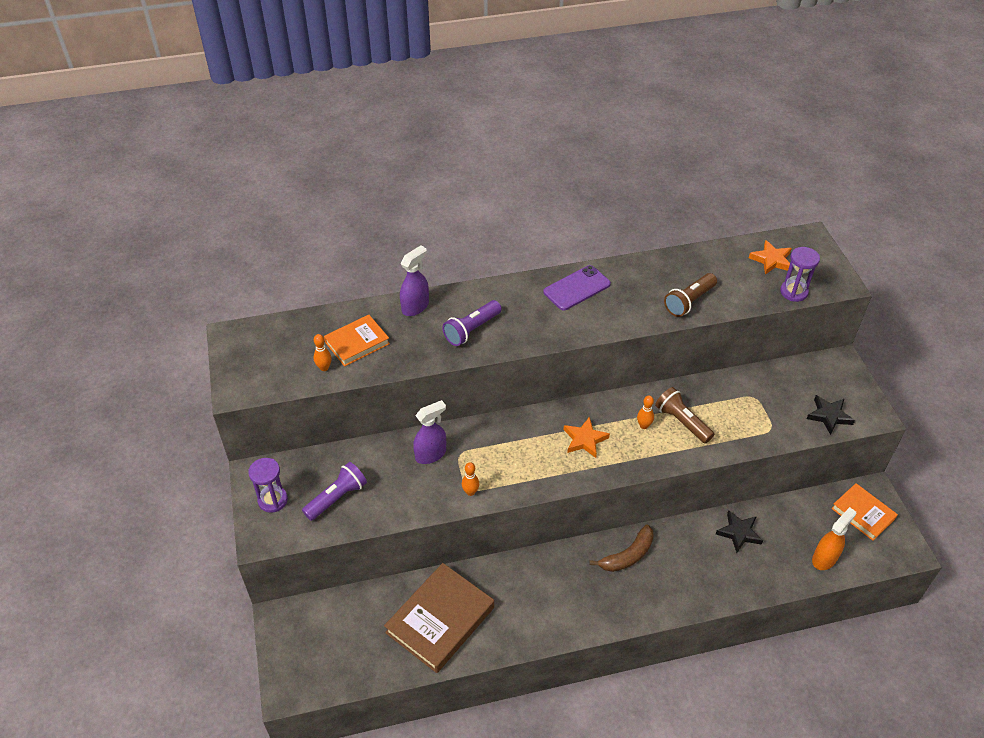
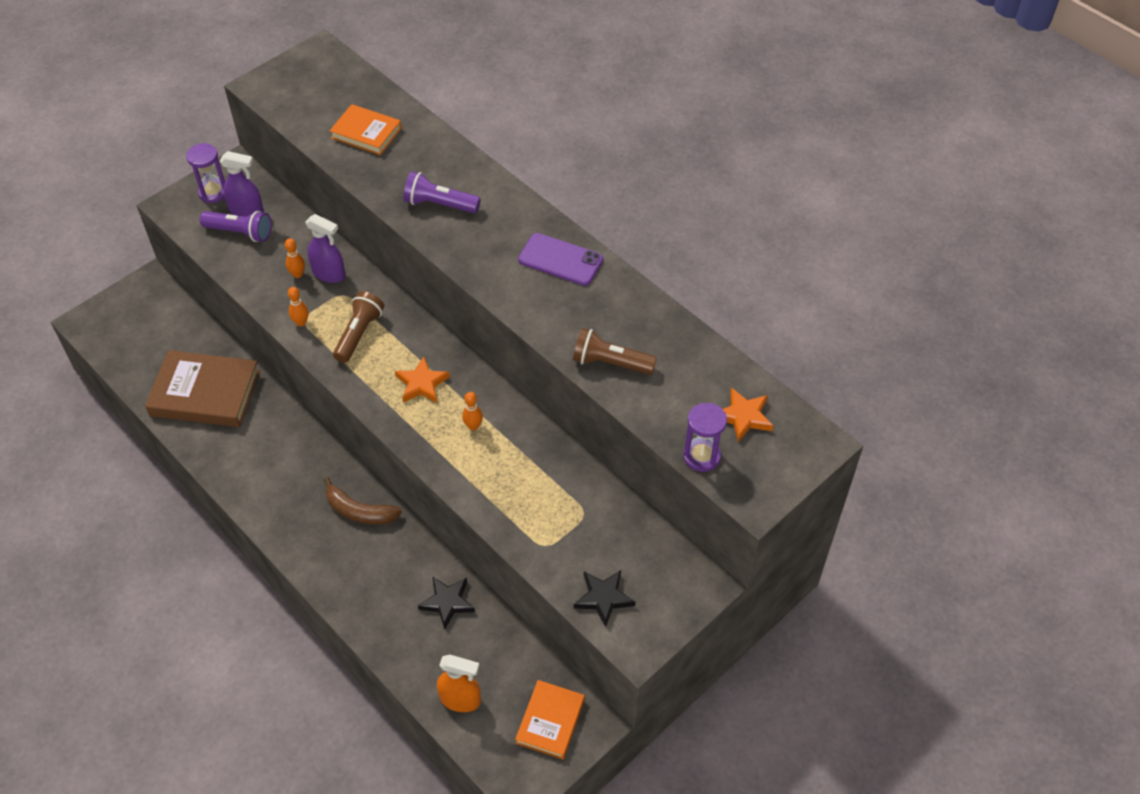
camera: 60 degrees right, 5 degrees up
orange bowling pin [314,334,332,371] -> orange bowling pin moved to [285,238,305,278]
purple spray bottle [400,245,429,316] -> purple spray bottle moved to [220,151,264,216]
brown flashlight [655,387,714,444] -> brown flashlight moved to [333,291,384,363]

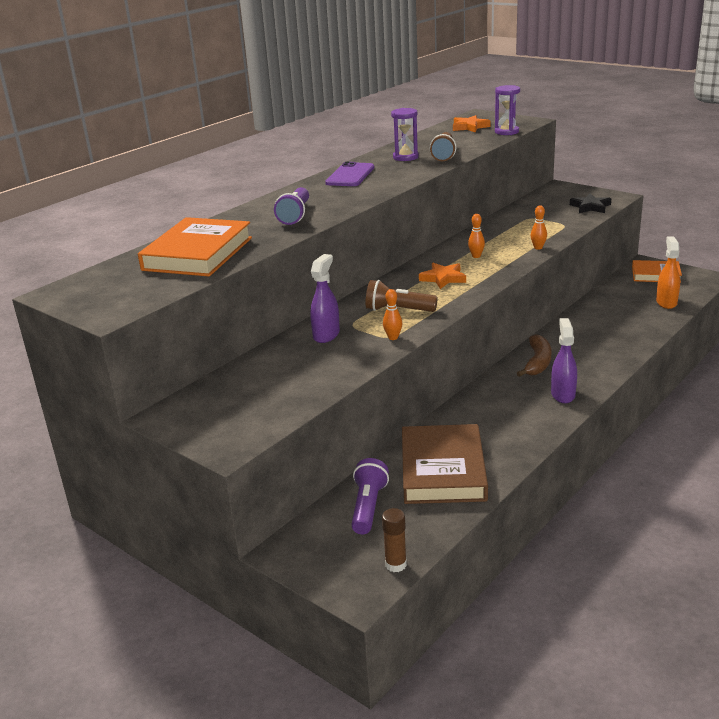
camera: 95 degrees left, 25 degrees down
purple hourglass [186,143,225,203] -> purple hourglass moved to [391,108,419,161]
purple flashlight [200,211,271,242] -> purple flashlight moved to [351,458,389,534]
purple spray bottle [220,151,264,216] -> purple spray bottle moved to [551,318,577,403]
orange bowling pin [285,238,305,278] -> orange bowling pin moved to [530,205,547,250]
orange book [330,104,401,155] -> orange book [138,217,252,277], size x1.66
black star [418,576,475,629] -> none
none -> brown glue stick [382,508,407,572]

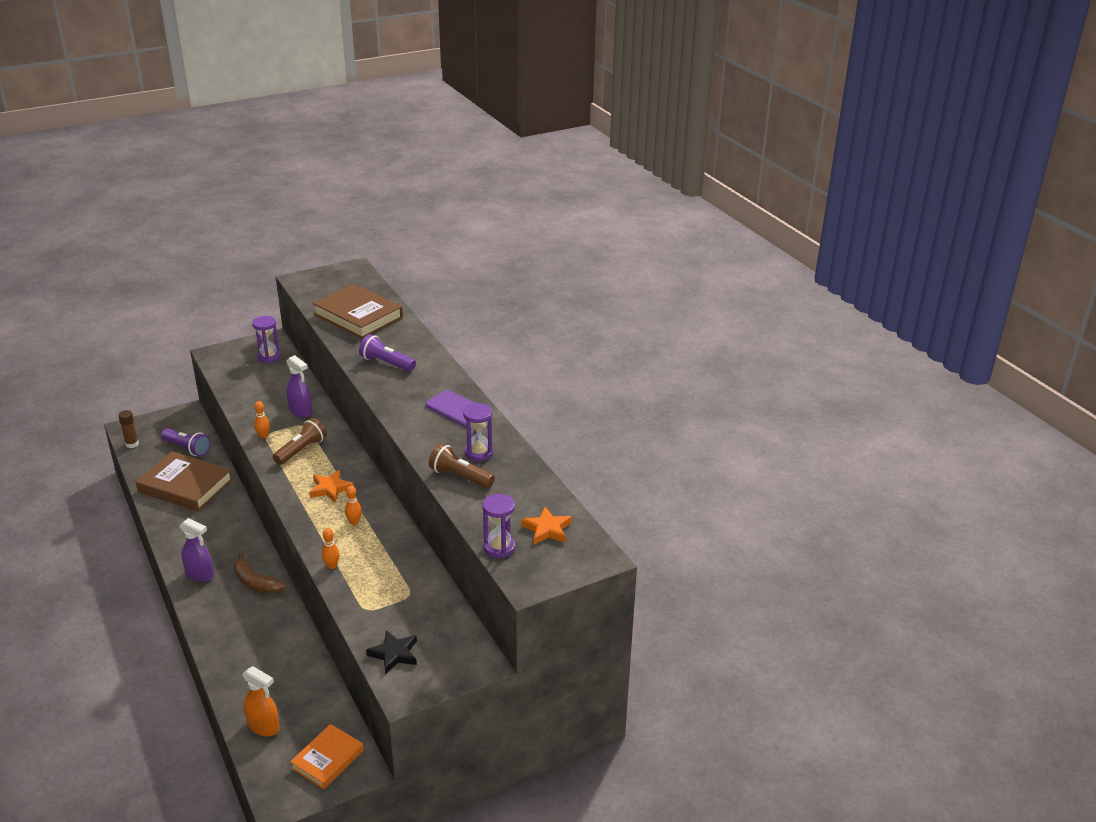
camera: 110 degrees right, 5 degrees up
orange book [138,217,252,277] -> brown book [312,284,403,339]
none -> purple hourglass [252,316,281,363]

